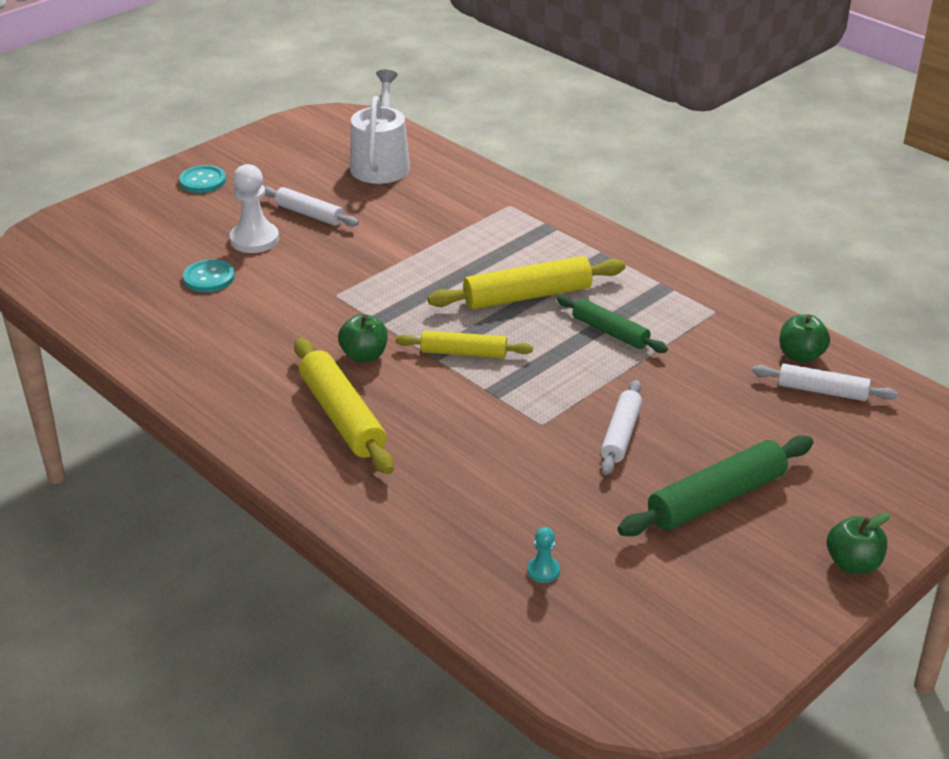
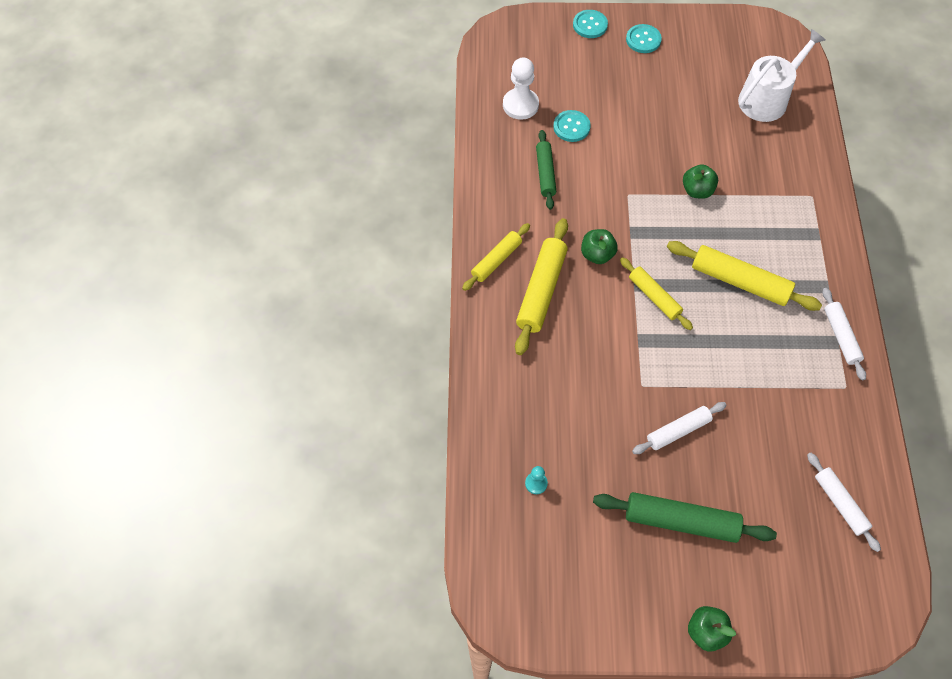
camera: 45 degrees right, 25 degrees up
white pawn [230,164,279,253] -> white pawn moved to [503,57,539,120]
white rolling pin [265,186,359,227] -> white rolling pin moved to [822,288,866,381]
green rolling pin [557,295,668,353] -> green rolling pin moved to [536,130,557,210]
green apple [779,314,830,363] -> green apple moved to [683,164,718,199]
none -> yellow rolling pin [462,223,530,291]
none -> turquoise button [573,10,608,38]

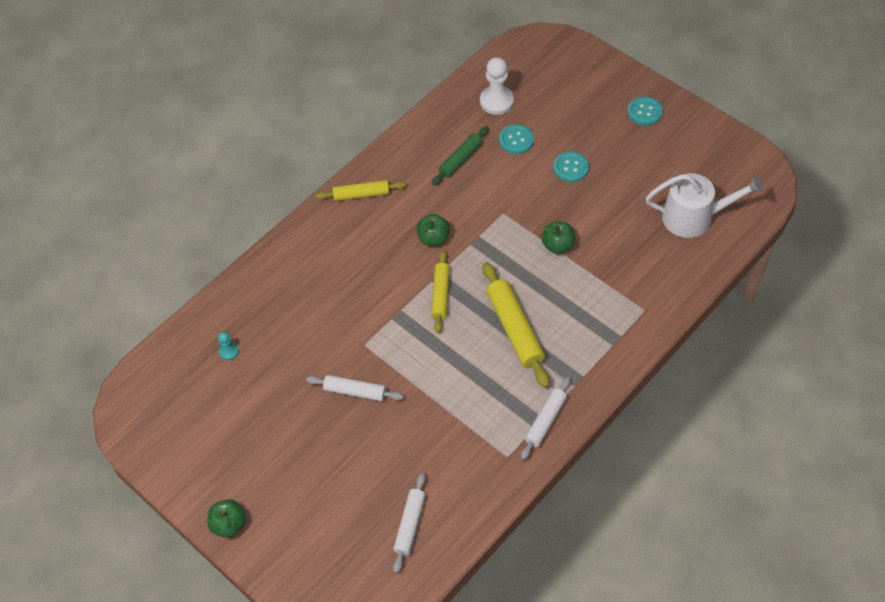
camera: 45 degrees right, 5 degrees down
yellow rolling pin [515,218,568,355] -> none
turquoise button [573,10,608,38] -> turquoise button moved to [553,152,589,182]
green rolling pin [593,492,777,543] -> none

